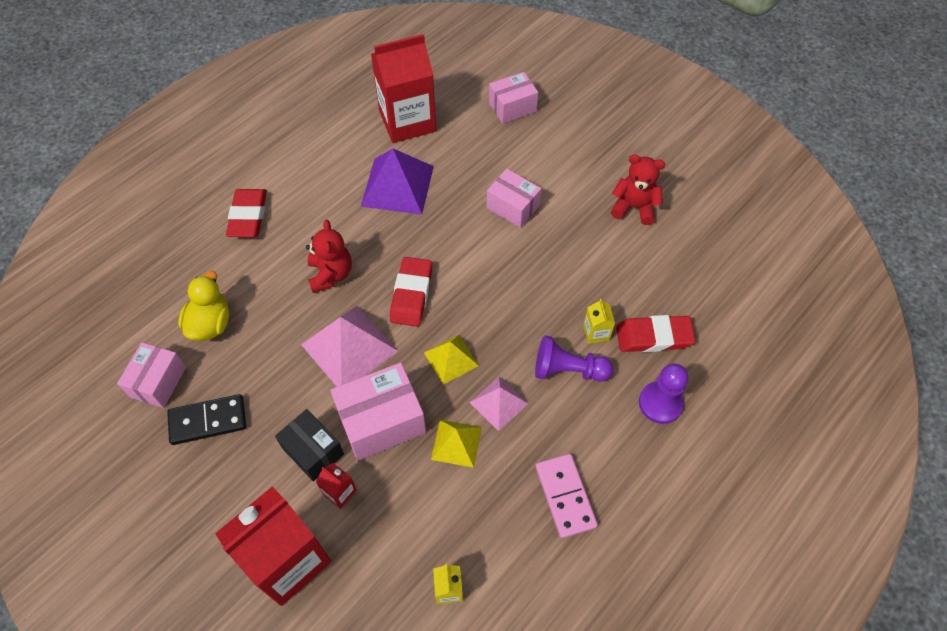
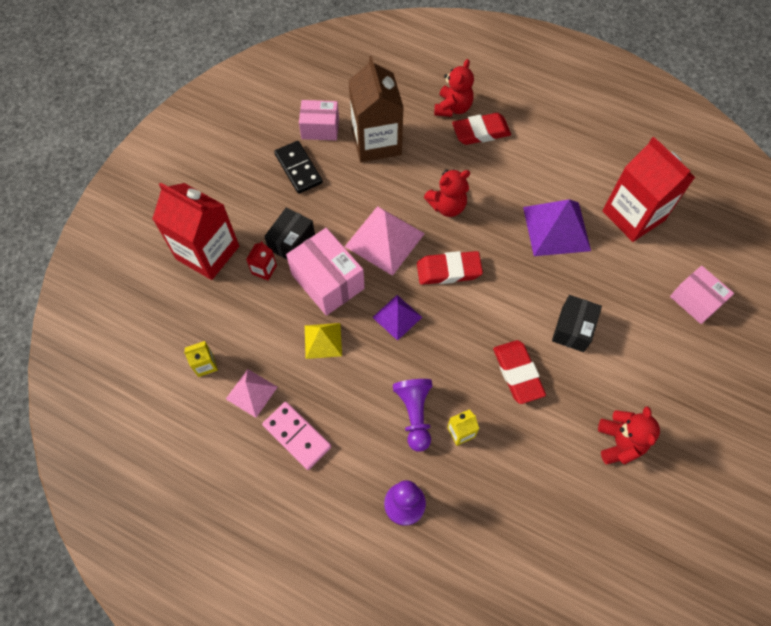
camera: 75 degrees right, 5 degrees up
yellow duck [178,271,229,341] -> brown carton [348,56,404,162]
yellow pyramid [424,335,479,385] -> purple pyramid [372,295,422,341]
pink pyramid [469,376,528,431] -> pink pyramid moved to [226,369,278,418]
pink box [487,169,541,228] -> black box [552,295,602,352]
pink domino [536,454,598,538] -> pink domino turned 75 degrees clockwise [262,402,331,470]
red eraser [616,315,696,352] -> red eraser moved to [493,340,546,404]
none -> red teddy bear [434,59,474,117]

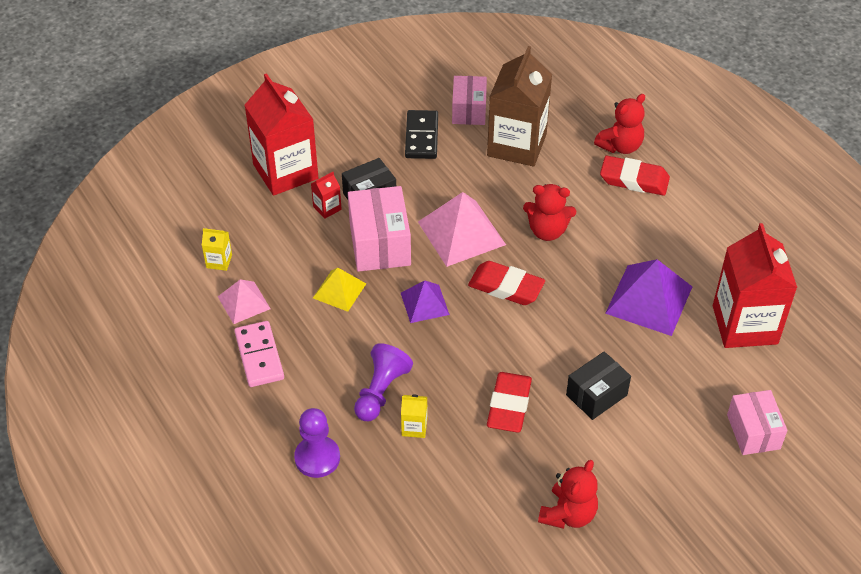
camera: 30 degrees right, 15 degrees down
pink box [299,100,339,141] -> pink box turned 60 degrees clockwise [452,76,487,125]

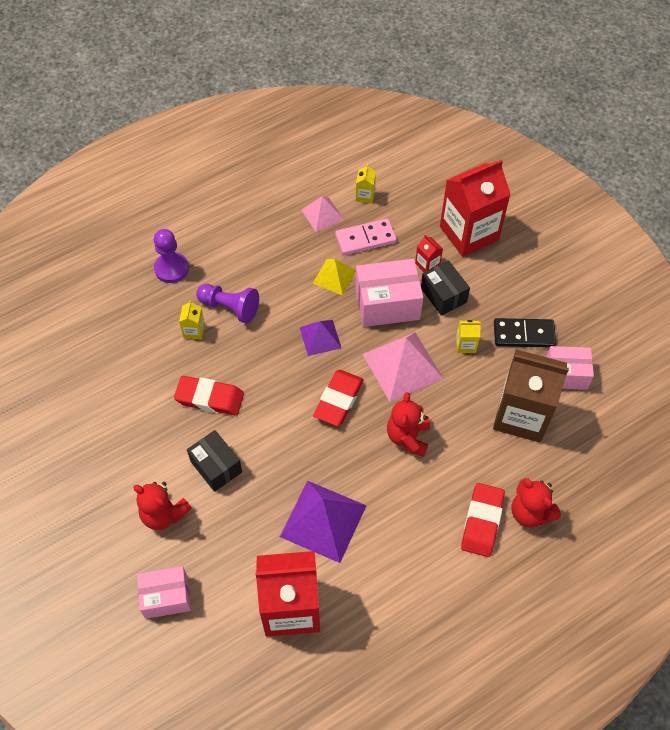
camera: 90 degrees right, 10 degrees up
pink domino [234,321,284,387] -> pink domino moved to [335,219,397,255]
red teddy bear [538,460,598,529] -> red teddy bear moved to [133,482,192,530]
none -> yellow carton [456,320,481,353]

